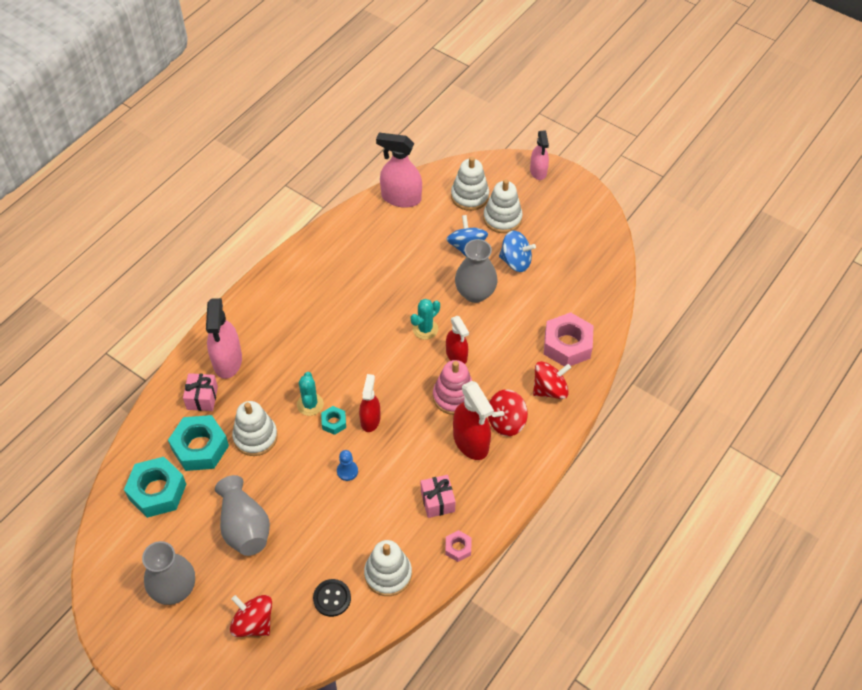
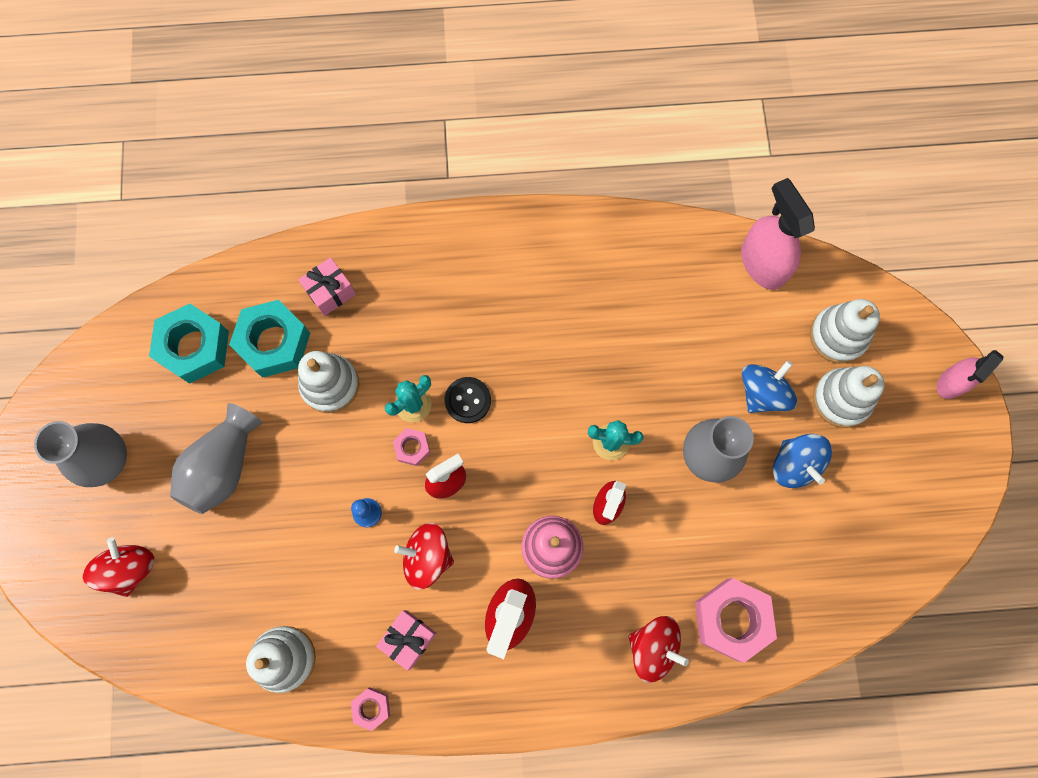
camera: 50 degrees right, 20 degrees up
pink spray bottle [206,298,242,379] -> none
black button [313,579,351,617] -> black button moved to [445,377,491,423]
turquoise nut [321,406,346,435] -> pink nut [393,428,431,466]
red spinning top [488,389,528,436] -> red spinning top moved to [394,523,454,590]

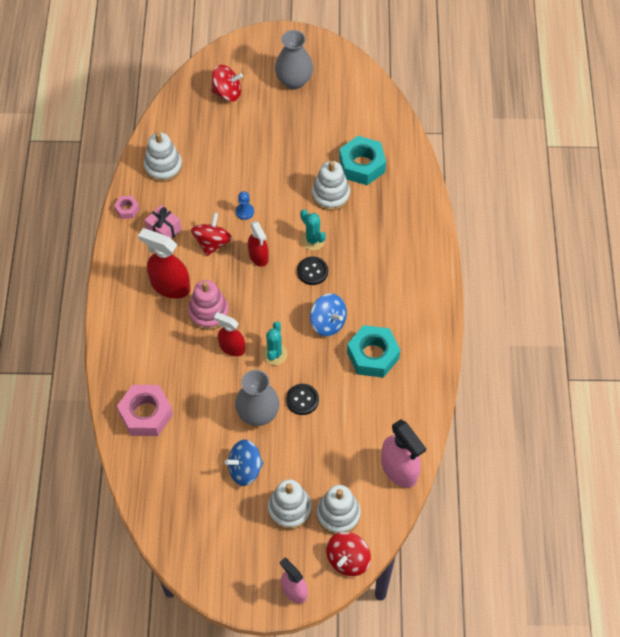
camera: 95 degrees right, 15 degrees down
turquoise nut [149,304,229,384] -> turquoise nut moved to [347,325,400,378]
grey vase [170,403,262,514] -> none
pink gift [298,257,356,316] -> none
pink nut [393,428,431,466] -> none
red spinning top [628,616,689,683] -> red spinning top moved to [326,532,371,576]
pink spray bottle [741,178,815,290] -> pink spray bottle turned 75 degrees clockwise [381,419,426,488]
blue spinning top [742,360,797,413] -> blue spinning top moved to [310,293,347,336]
none -> black button [286,384,319,415]

